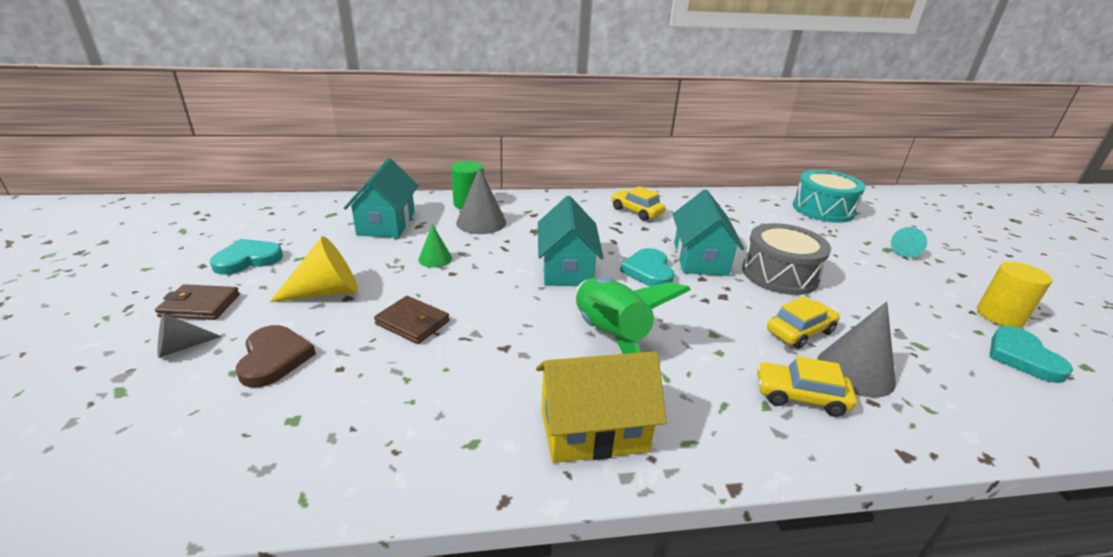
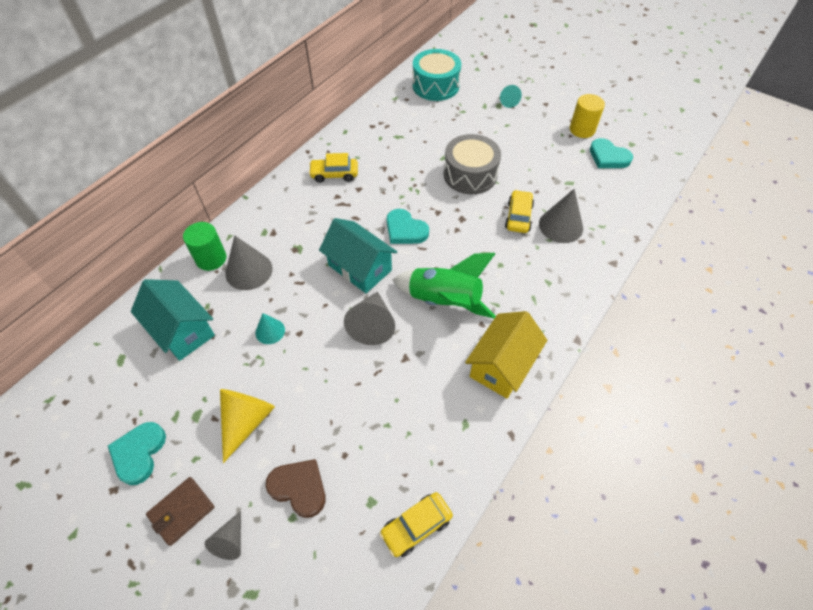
camera: 45 degrees left, 25 degrees up
brown wallet [374,296,449,344] -> none
green cone [418,224,452,268] -> turquoise cone [256,313,285,344]
turquoise house [672,189,744,276] -> none
yellow car [757,356,857,417] -> yellow car moved to [379,492,453,557]
none -> grey cone [344,291,395,345]

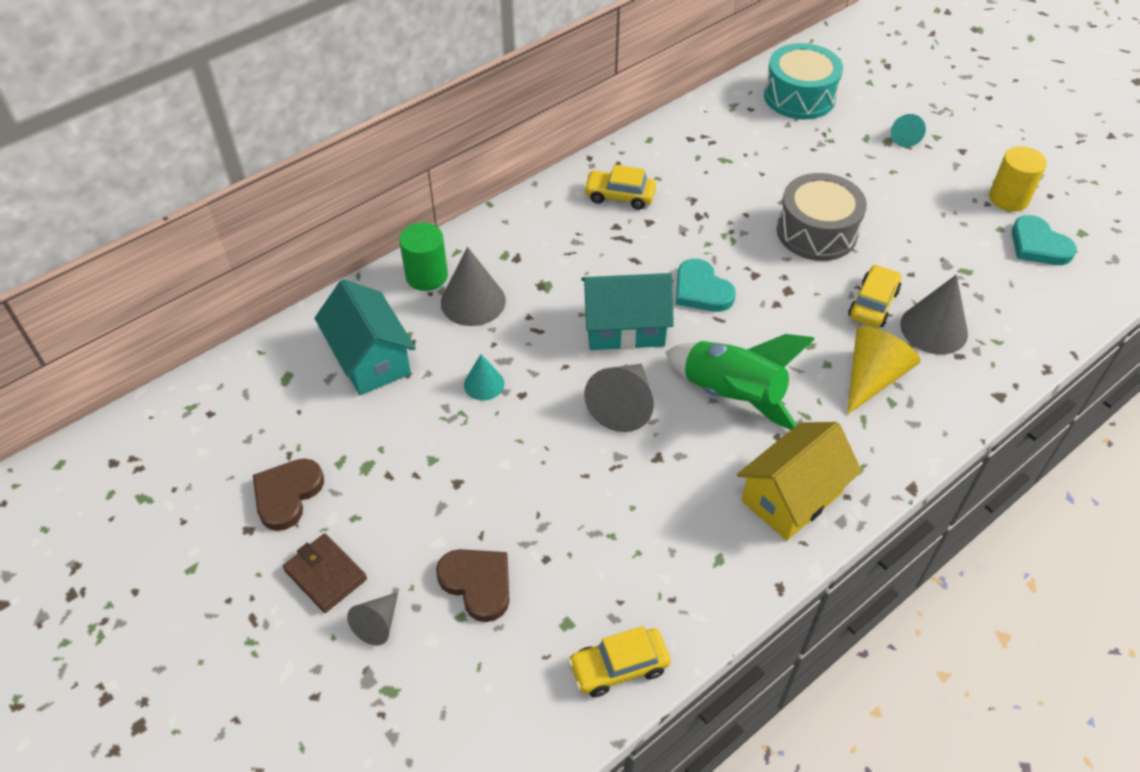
camera: 15 degrees right, 5 degrees down
turquoise heart [108,422,166,485] -> brown heart [253,459,324,531]
brown wallet [146,477,214,546] -> brown wallet turned 75 degrees clockwise [283,533,367,613]
yellow cone [220,389,275,463] -> yellow cone moved to [847,326,920,415]
turquoise house [319,218,397,293] -> turquoise house turned 60 degrees counterclockwise [581,273,674,350]

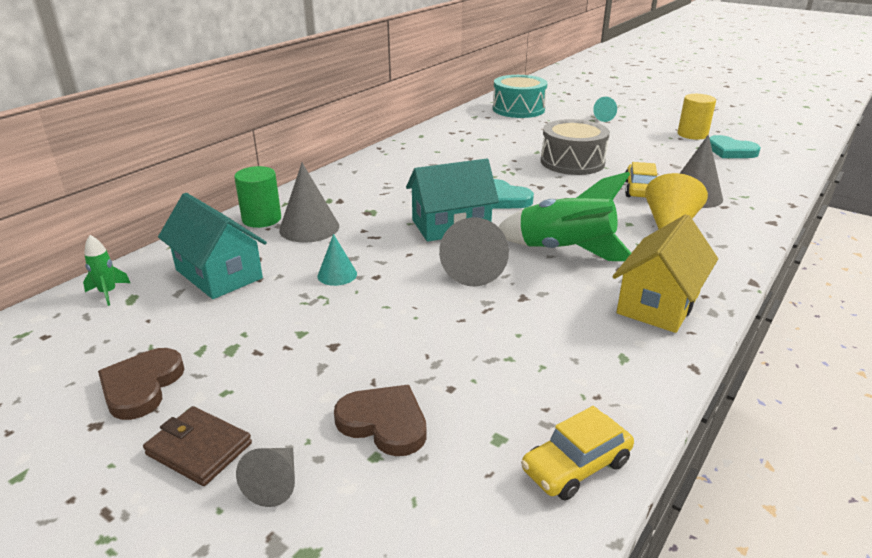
camera: 15 degrees left, 20 degrees down
yellow car [584,165,656,210] -> none
none -> green rocket [83,235,130,306]

